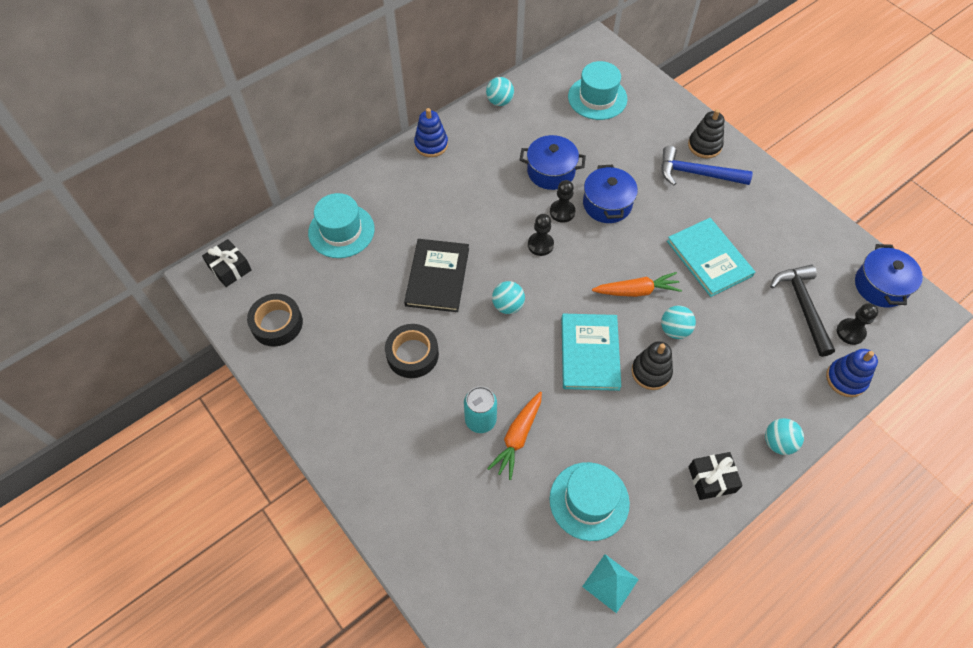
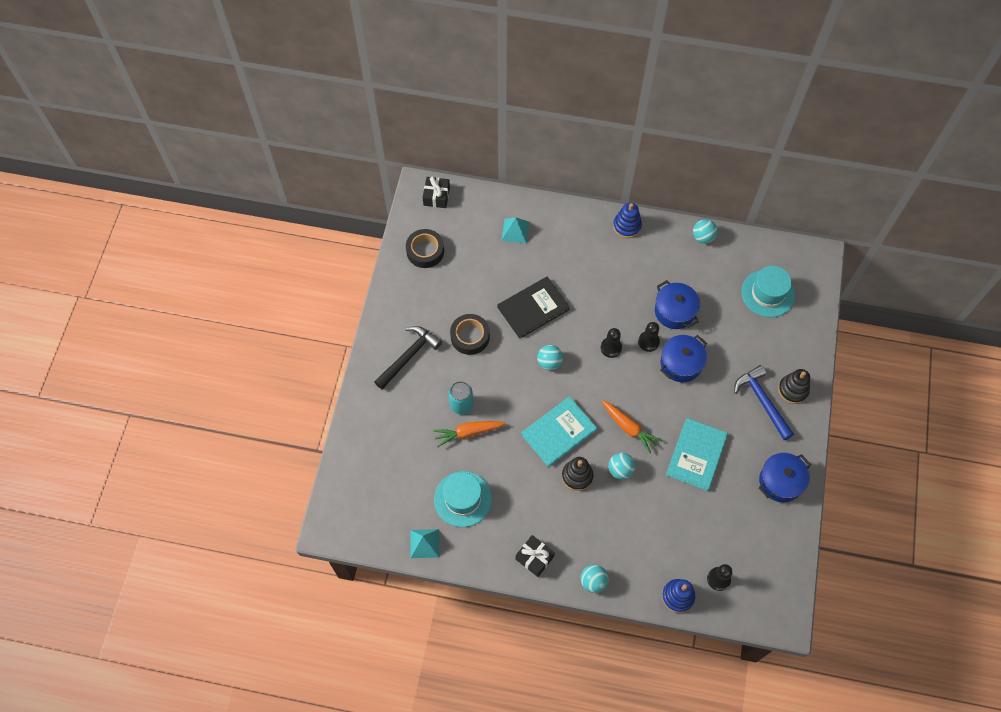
camera: 50 degrees right, 5 degrees up
turquoise hat [308,193,375,258] -> turquoise pyramid [501,217,530,244]
black hammer [770,265,835,357] -> black hammer moved to [374,326,442,390]
blue pot [855,244,923,308] -> blue pot moved to [759,453,811,502]

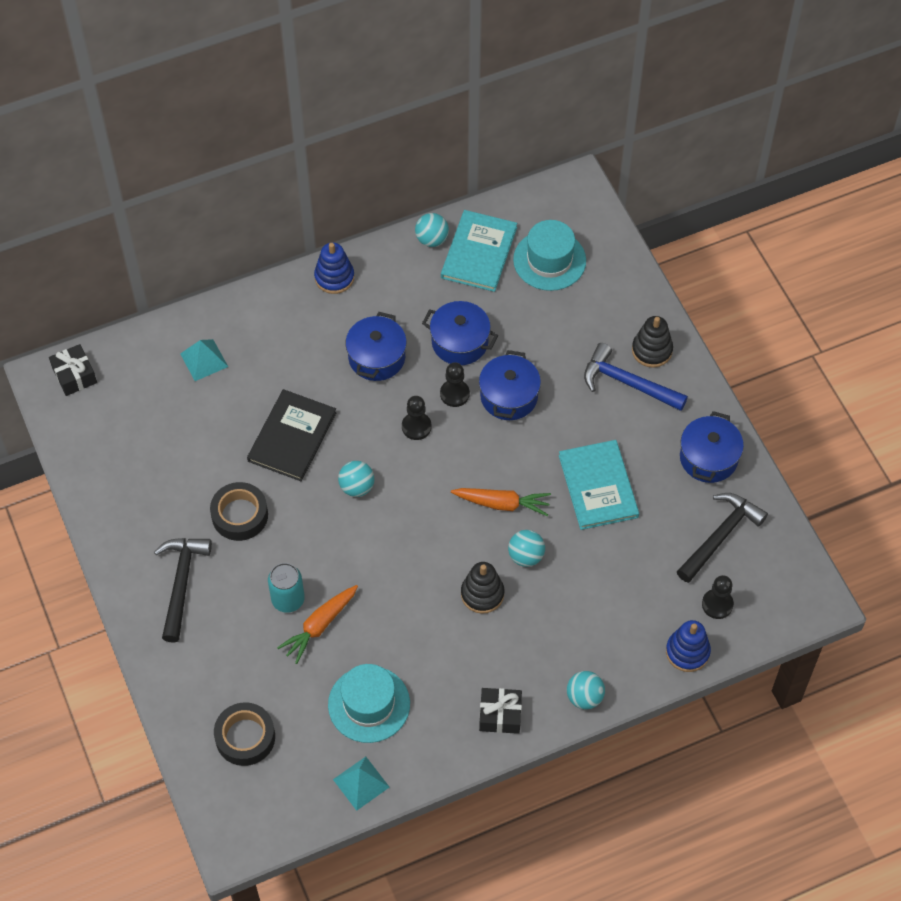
camera: 35 degrees left, 5 degrees down
black tape [406,229,444,268] -> black tape moved to [214,702,275,766]
turquoise book [521,397,597,467] -> turquoise book moved to [441,210,517,292]
none -> blue pot [346,312,407,381]
none -> black hammer [677,493,768,583]

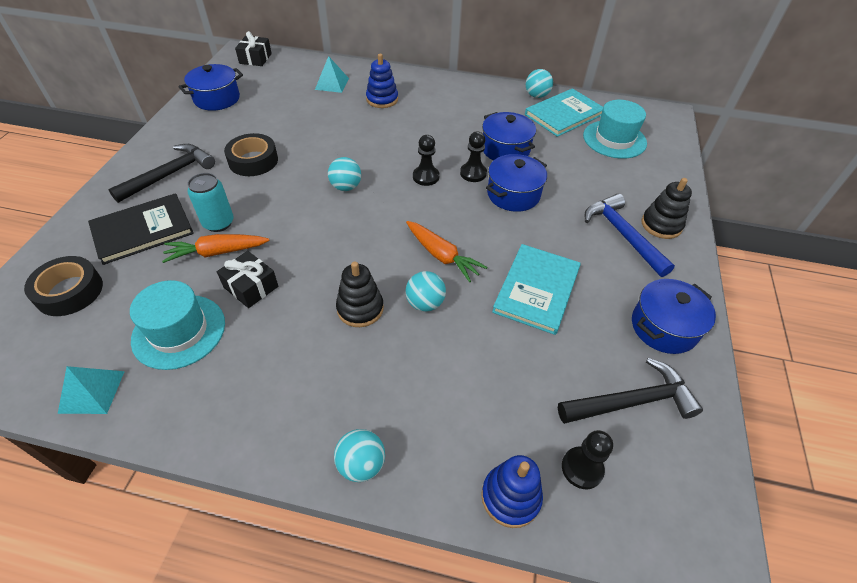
camera: 35 degrees right, 10 degrees down
black book [247,389,337,481] -> black book moved to [88,193,194,265]
blue stacking toy [314,242,354,294] -> blue stacking toy moved to [366,54,398,108]
blue pot [346,312,407,381] -> blue pot moved to [179,64,243,111]
black gift [479,688,522,734] -> black gift moved to [217,251,278,308]

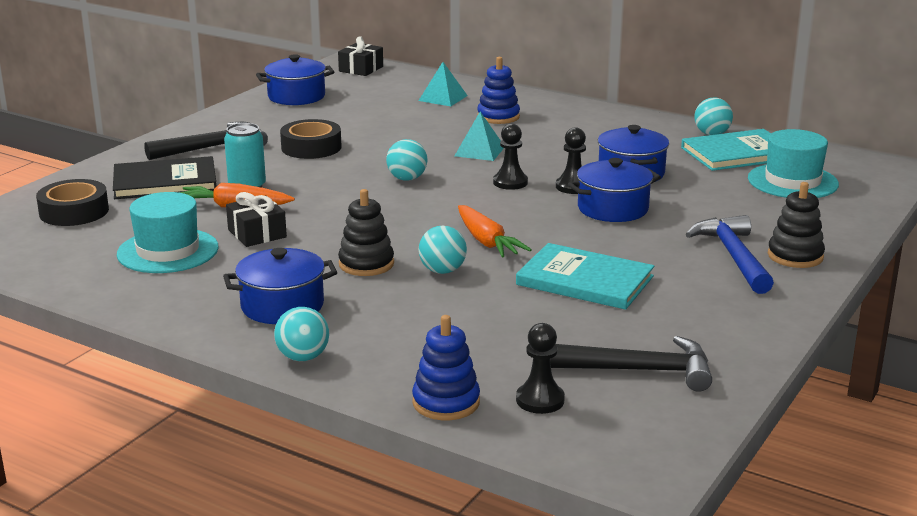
camera: 20 degrees right, 25 degrees down
turquoise pyramid [58,366,125,414] -> turquoise pyramid moved to [455,112,504,161]
turquoise book [492,244,581,335] -> turquoise book turned 75 degrees clockwise [516,243,654,310]
blue pot [632,279,716,354] -> blue pot moved to [223,248,337,324]

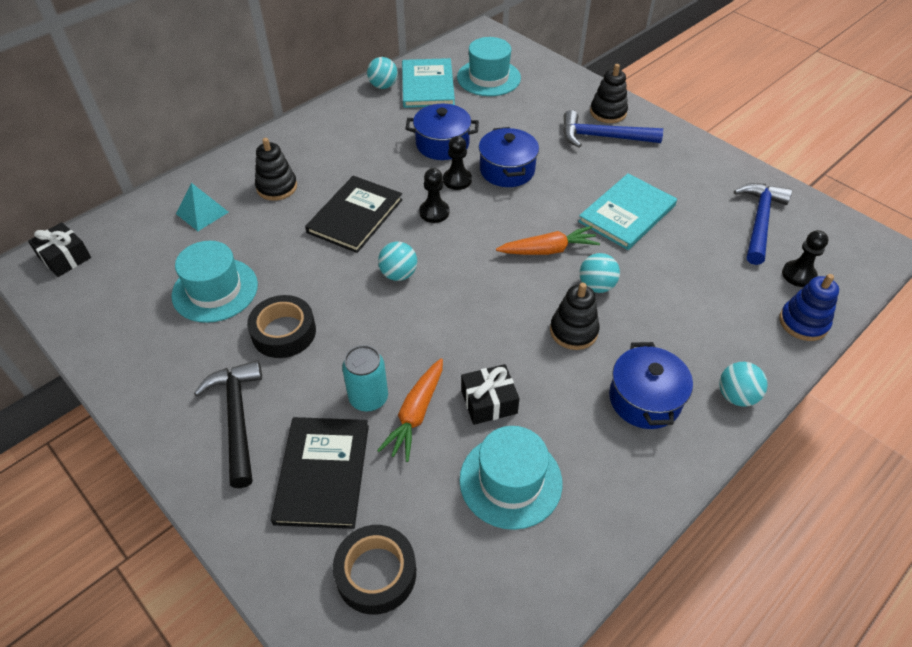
camera: 75 degrees left, 25 degrees up
blue pot [256,54,334,105] -> none
turquoise pyramid [455,112,504,161] -> black book [305,176,403,253]
blue stacking toy [477,57,520,124] -> black stacking toy [255,138,297,201]
black hammer [550,336,712,392] -> blue hammer [734,183,792,265]
none -> turquoise hat [171,241,258,323]

